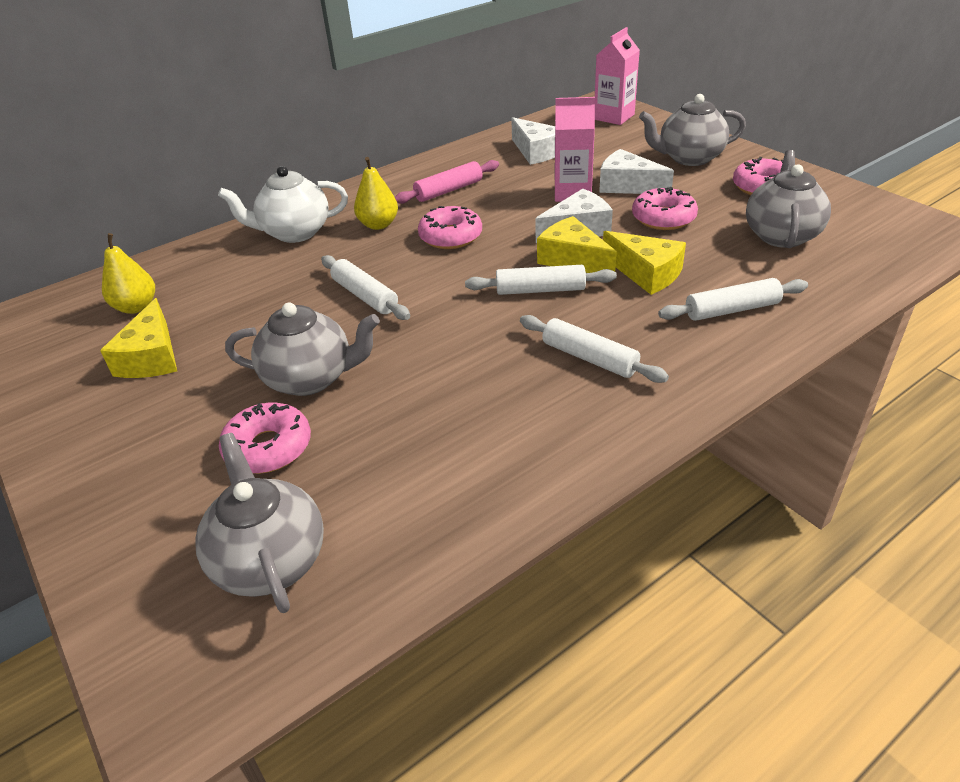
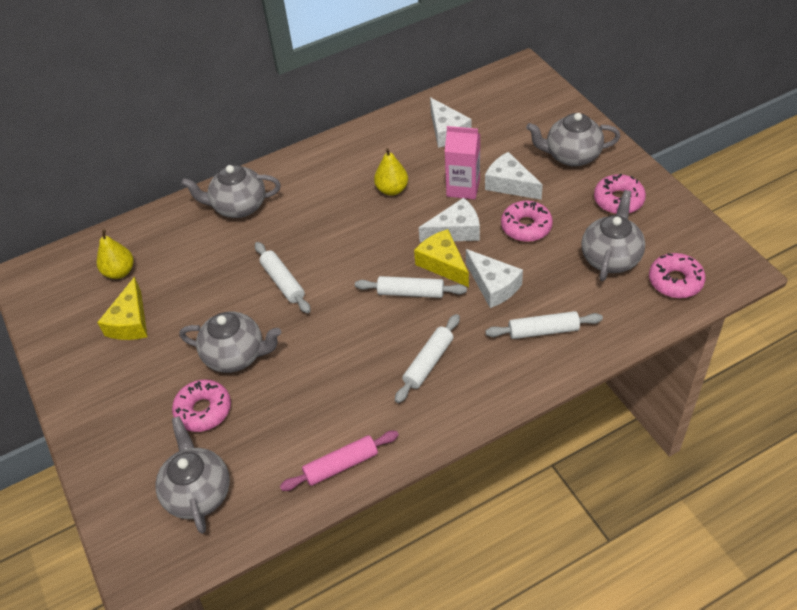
camera: 10 degrees right, 10 degrees up
white teapot [218,166,348,243] -> grey teapot [181,165,281,218]
yellow pear [354,157,398,230] -> yellow pear moved to [374,148,408,196]
pink rolling pin [395,160,499,204] -> pink rolling pin moved to [280,431,399,491]
pink donut [418,206,482,249] -> pink donut moved to [649,253,706,298]
white rolling pin [520,315,669,383] -> white rolling pin turned 75 degrees clockwise [395,314,460,403]
pink carton [595,27,640,125] -> none
yellow cheese [603,231,686,295] -> white cheese [466,249,523,308]

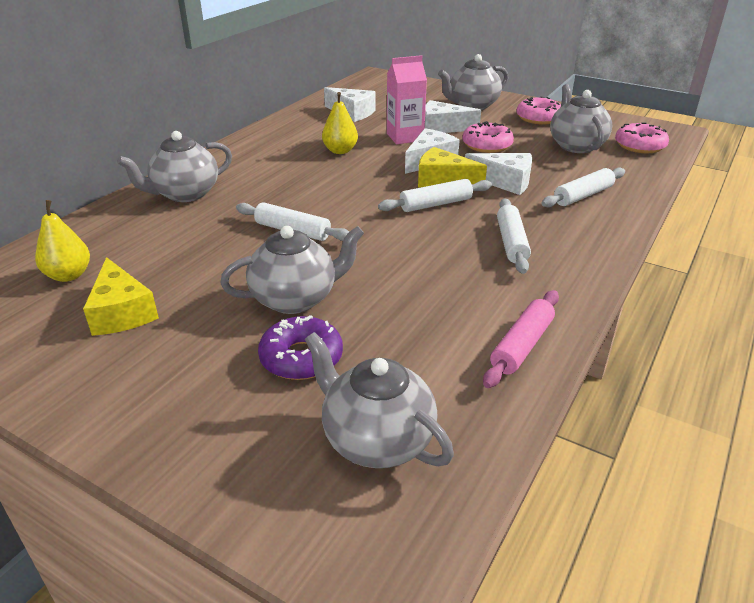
camera: 35 degrees left, 15 degrees down
pink donut [172,379,231,432] -> purple donut [258,315,343,380]

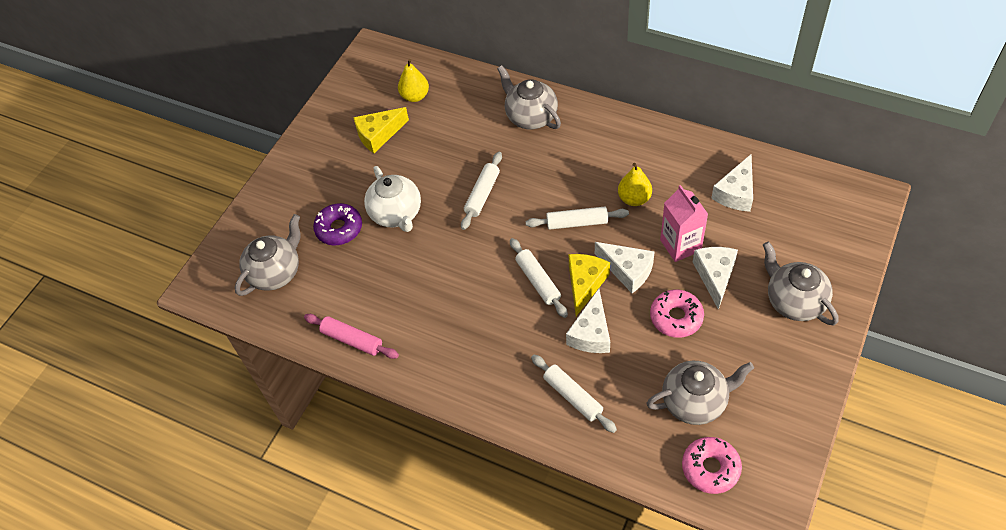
camera: 90 degrees right, 20 degrees up
grey teapot [220,226,364,314] -> white teapot [364,166,421,232]
white rolling pin [497,198,531,274] -> white rolling pin moved to [526,207,629,230]
pink donut [517,96,561,125] -> none

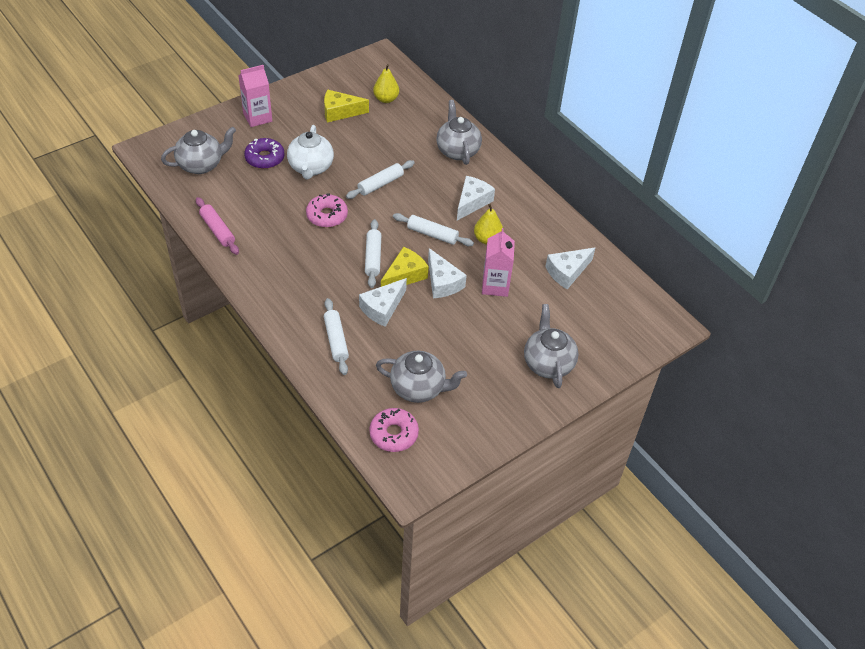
camera: 20 degrees right, 5 degrees down
pink donut [650,289,704,338] -> pink donut moved to [306,193,348,227]
white cheese [693,247,738,310] -> white cheese moved to [457,176,495,220]
none -> pink carton [238,65,272,127]

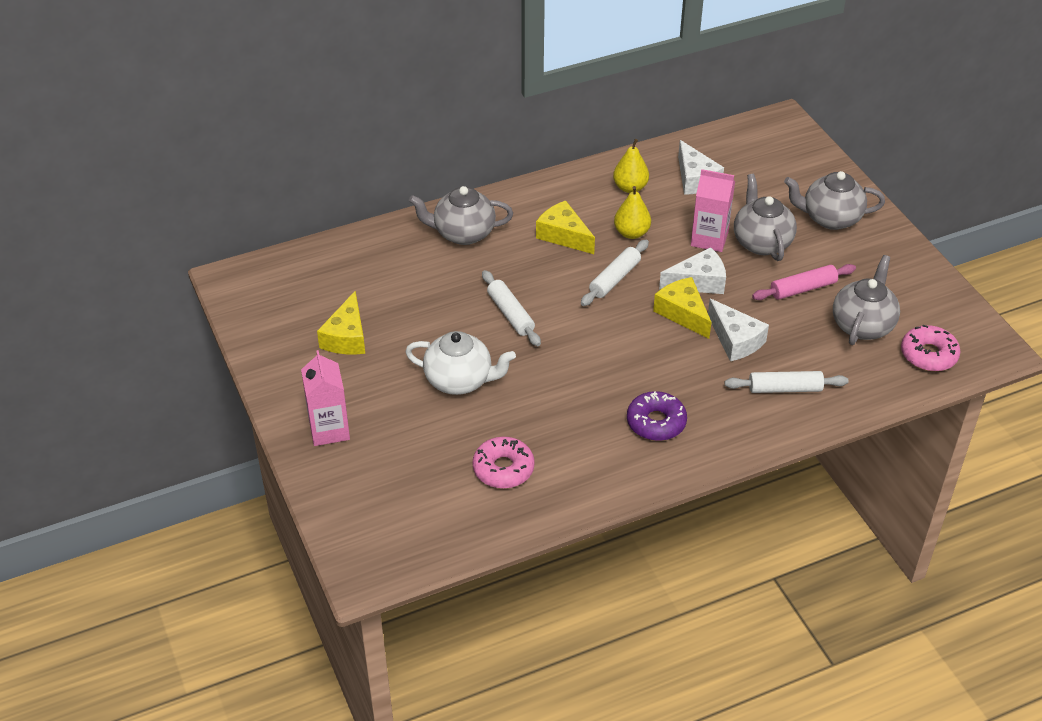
camera: 75 degrees left, 5 degrees down
grey teapot [161,127,236,174] -> grey teapot moved to [734,174,797,261]
pink rolling pin [196,197,239,255] -> pink rolling pin moved to [752,264,856,300]
purple donut [244,138,285,169] -> purple donut moved to [627,391,687,441]
pink donut [306,193,348,227] -> pink donut moved to [472,437,535,488]
white rolling pin [365,219,381,288] -> none
yellow pear [373,64,399,103] -> yellow pear moved to [613,139,649,193]
white cheese [457,176,495,220] -> yellow cheese [536,201,595,254]

